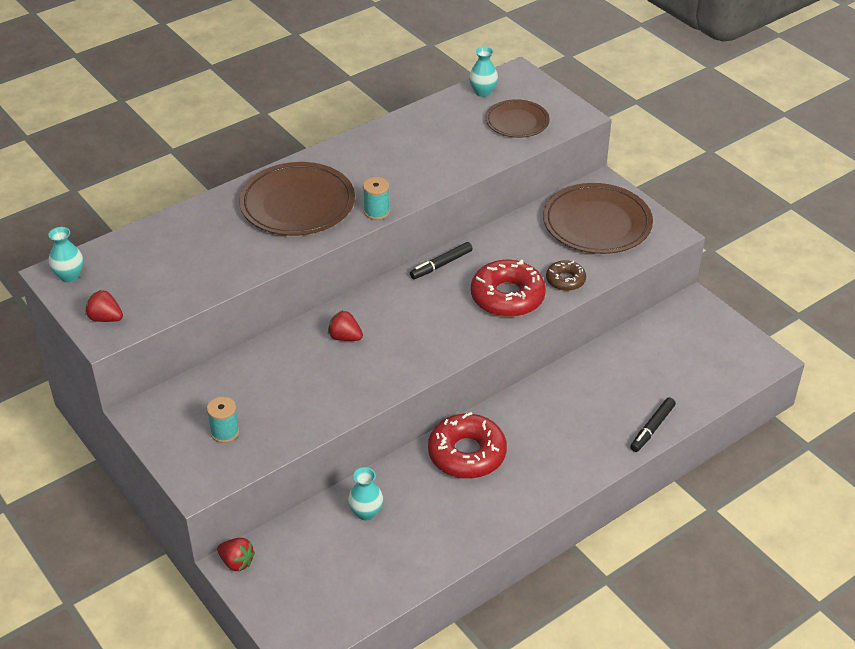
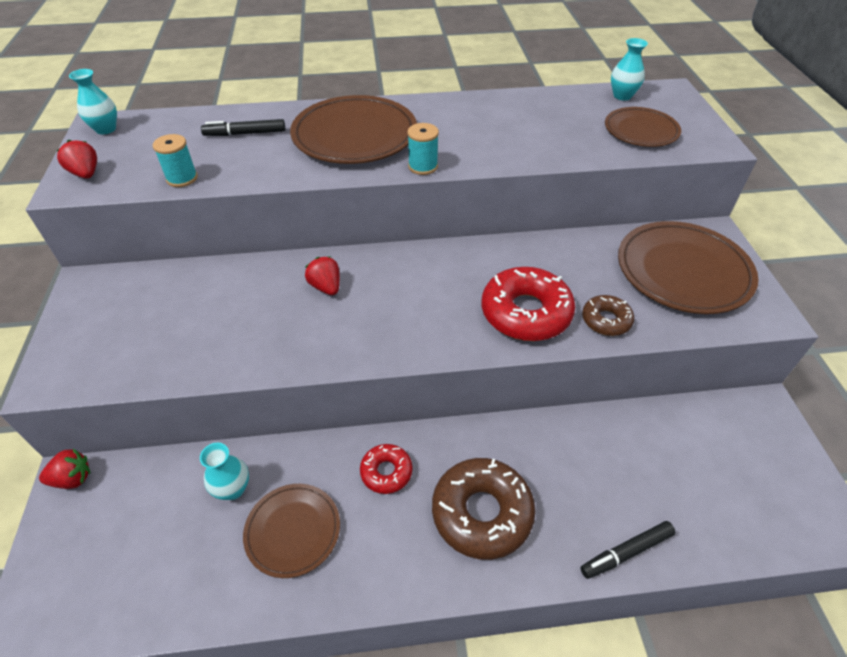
camera: 30 degrees right, 5 degrees up
turquoise spool [207,397,239,443] -> turquoise spool moved to [153,134,198,187]
red strawberry [217,538,255,571] -> red strawberry turned 75 degrees counterclockwise [39,449,90,489]
black marker [410,242,473,279] -> black marker moved to [201,119,285,136]
red donut [428,412,507,479] -> red donut [360,444,413,494], size x0.54
none -> brown plate [243,484,340,578]
none -> brown donut [432,458,536,560]

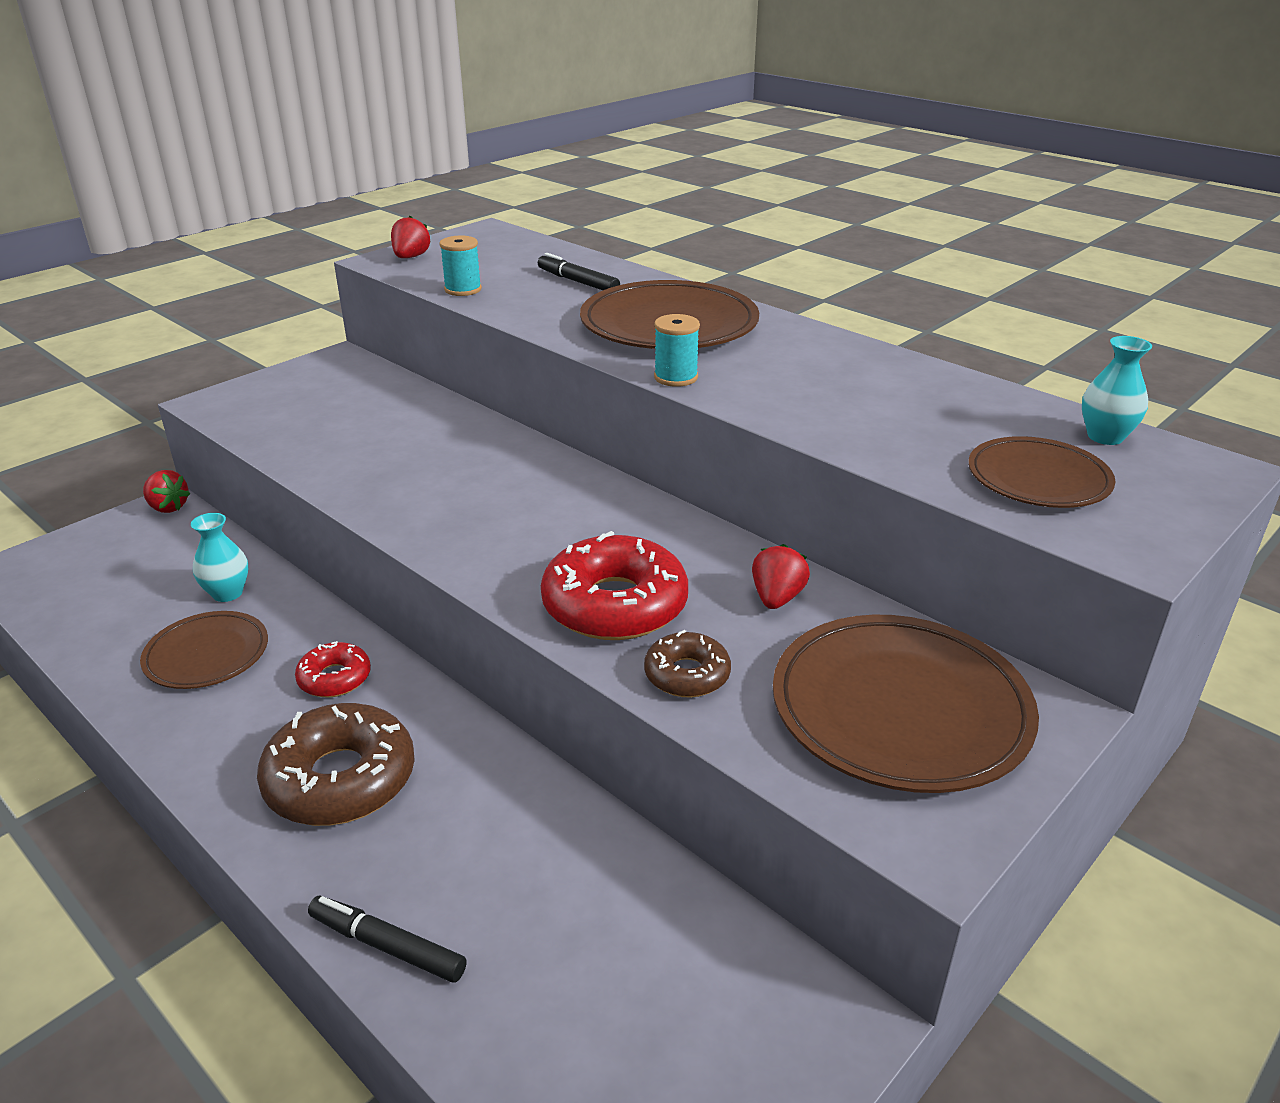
camera: 50 degrees right, 15 degrees down
turquoise vase [69,69,117,134] -> none
red strawberry [305,257,340,295] -> red strawberry moved to [752,544,810,609]

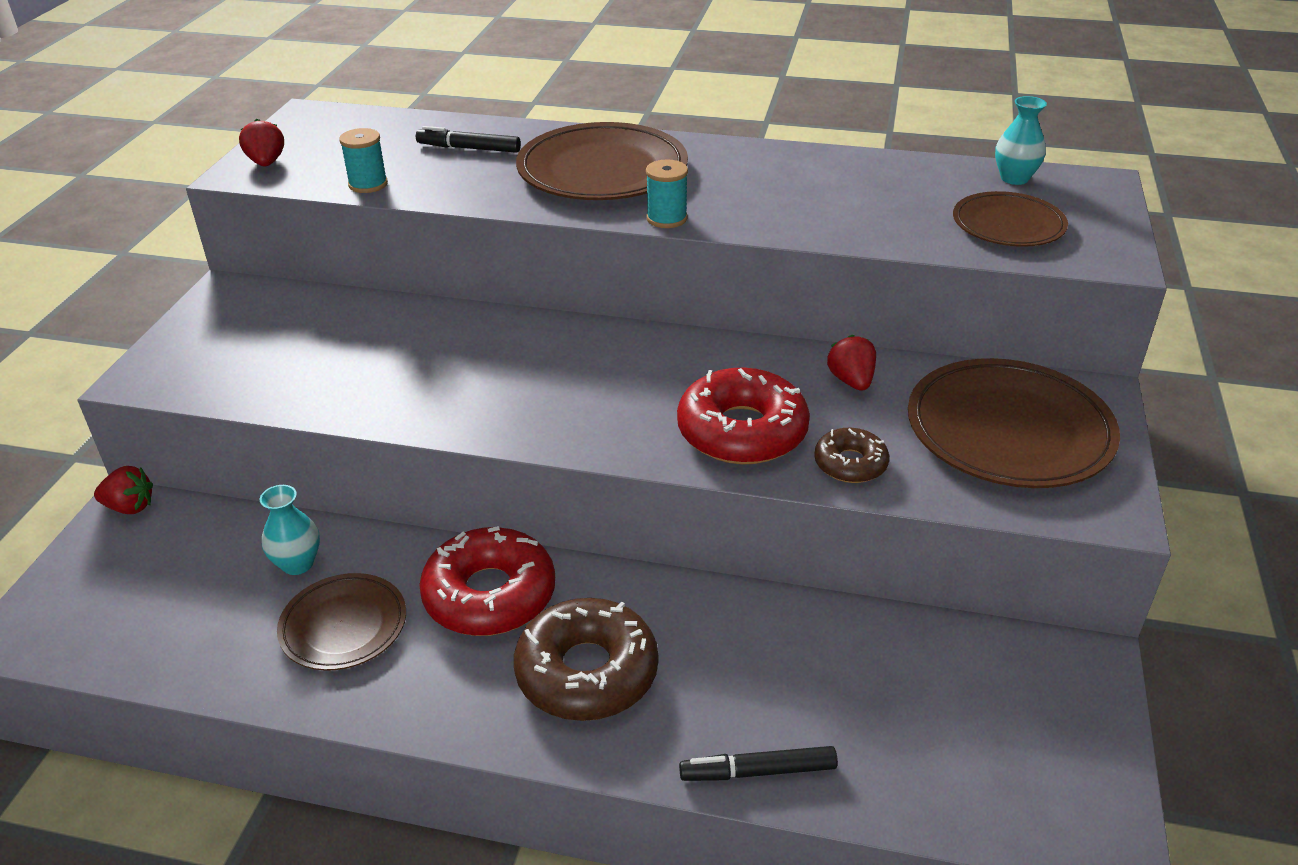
camera: 30 degrees left, 5 degrees up
red donut [295,641,371,698] -> red donut [420,526,555,636], size x1.84

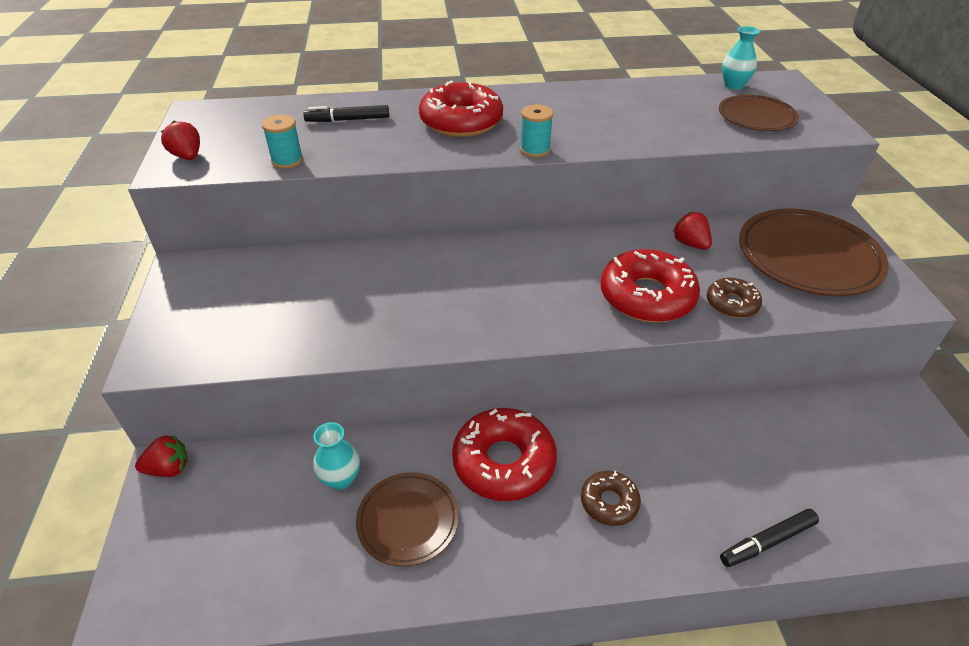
camera: 20 degrees left, 5 degrees up
brown donut [514,598,658,721] -> brown donut [581,471,641,526], size x0.54
brown plate [516,122,688,200] -> red donut [419,81,503,137]

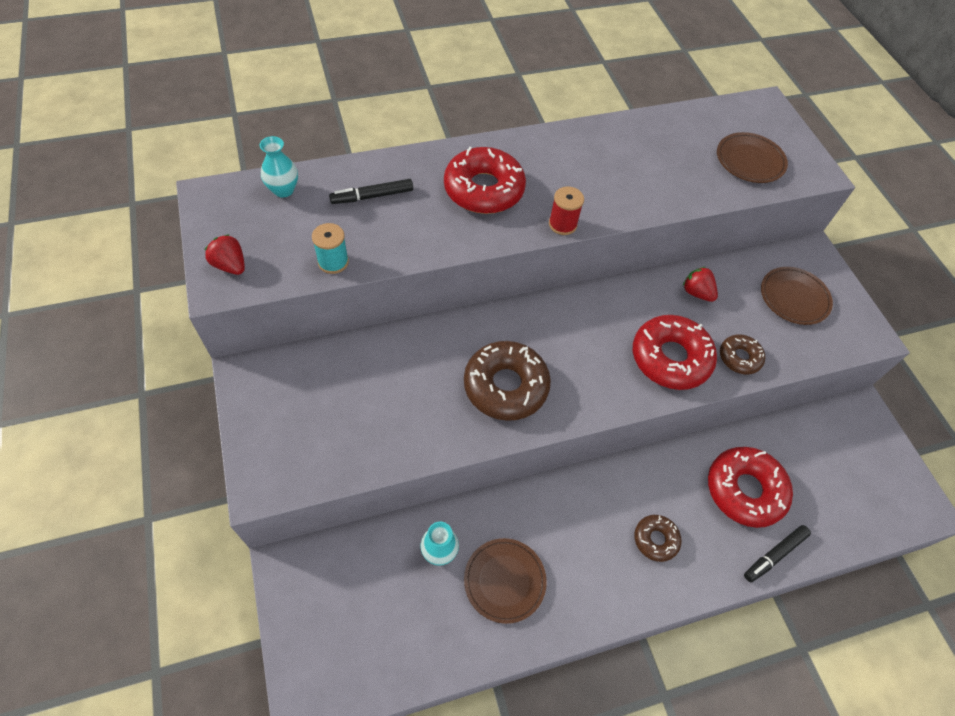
camera: 15 degrees left, 15 degrees up
red strawberry [135,434,188,477] -> none
red donut [452,408,557,501] -> red donut moved to [708,447,793,528]
turquoise spool [520,105,553,158] -> red spool [549,187,584,235]
turquoise vase [722,26,760,90] -> turquoise vase moved to [260,136,298,198]
brown plate [739,208,889,296] -> brown plate [761,267,833,325], size x0.60
none -> brown donut [464,341,551,421]

